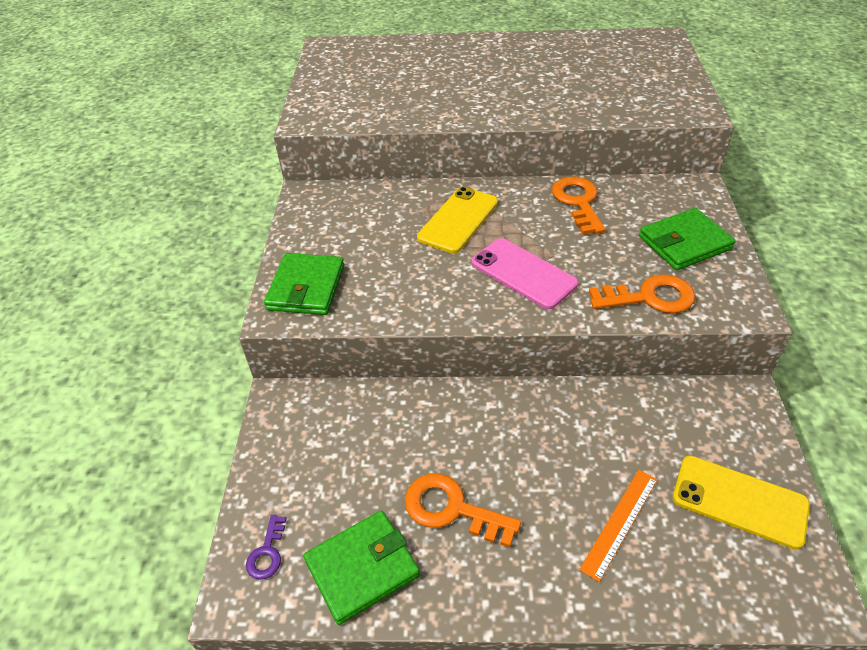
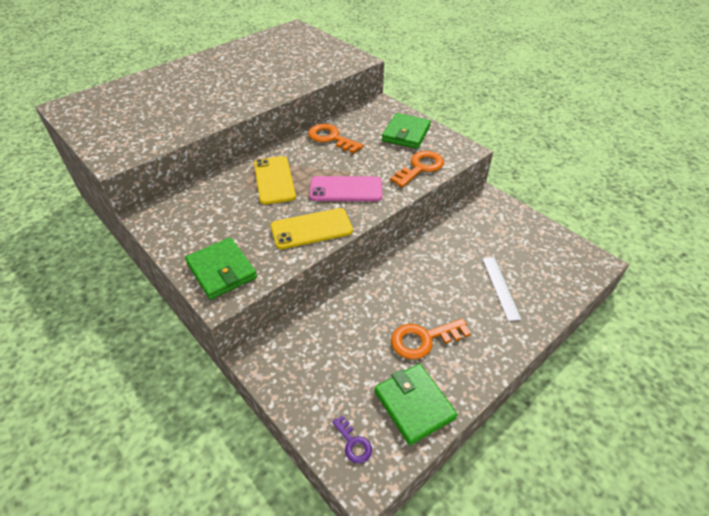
camera: 45 degrees left, 0 degrees up
green wallet [303,510,420,625] -> green wallet turned 45 degrees counterclockwise [375,364,458,445]
orange ruler [579,470,657,582] -> white ruler [482,257,521,321]
yellow phone [673,456,810,549] -> yellow phone moved to [271,208,353,249]

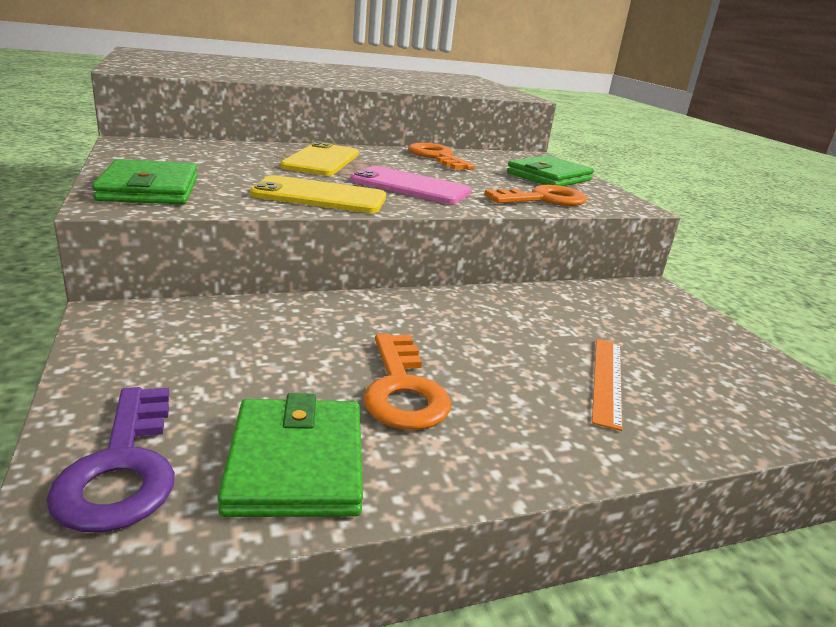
camera: 20 degrees right, 20 degrees down
purple key [332,415,372,463] -> purple key [46,387,175,532], size x1.81
orange key [391,318,471,359] -> orange key turned 105 degrees counterclockwise [363,334,451,430]
white ruler [482,257,521,321] -> orange ruler [592,339,623,431]

